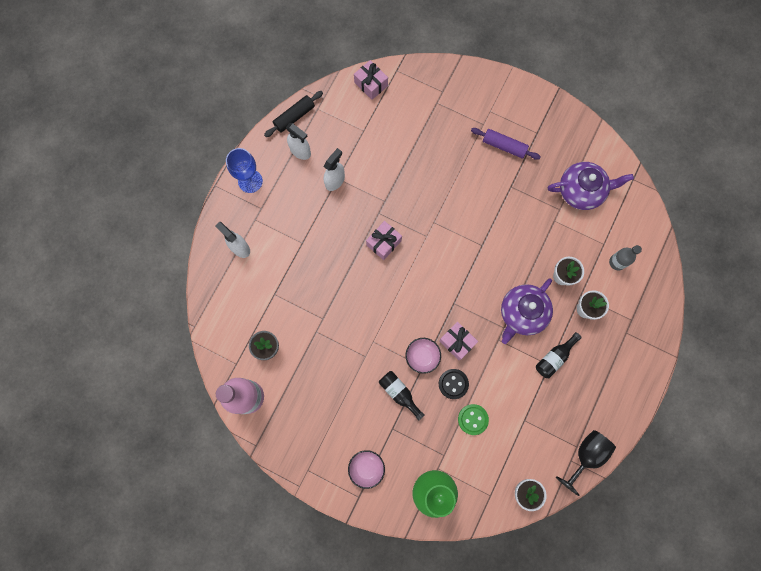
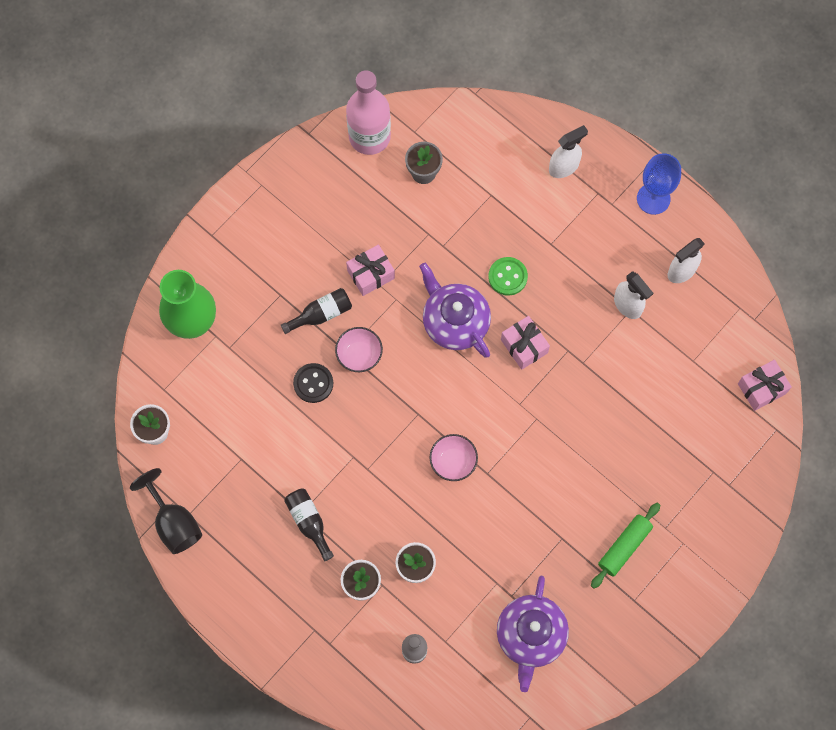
camera: 105 degrees right, 5 degrees down
black rolling pin [264,91,323,137] -> none
pink bowl [348,450,385,489] -> pink bowl moved to [430,434,478,481]
pink gift [439,322,478,360] -> pink gift moved to [346,245,395,296]
green button [458,404,489,435] -> green button moved to [488,257,528,296]
purple rolling pin [471,128,541,160] -> green rolling pin [591,503,660,589]
purple teapot [501,278,553,344] -> purple teapot moved to [419,263,491,358]

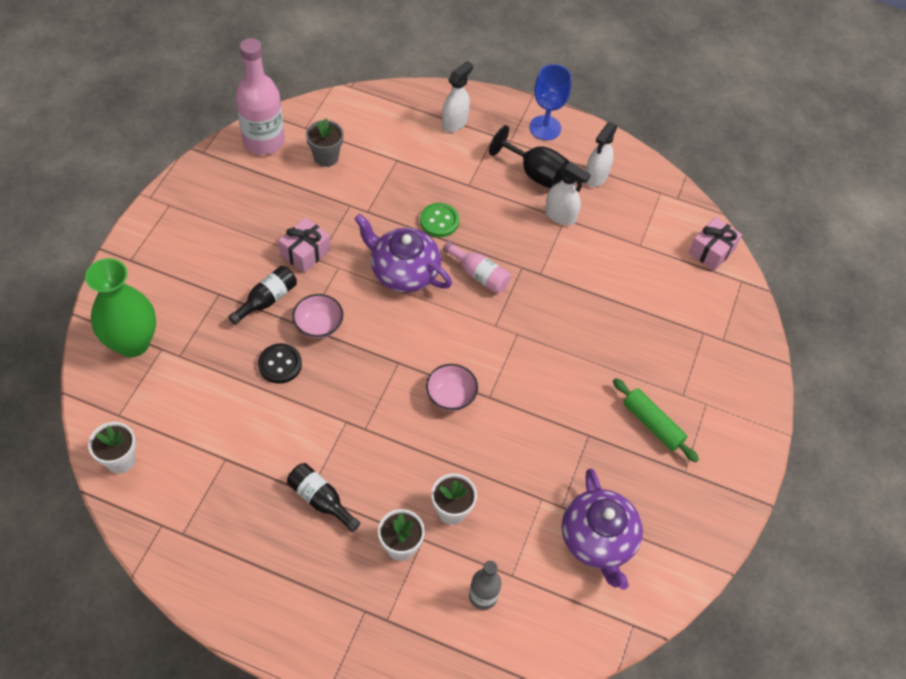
camera: 25 degrees left, 15 degrees down
black goblet [130,468,202,554] -> black goblet moved to [489,125,569,189]
pink gift [501,316,550,370] -> pink bottle [443,241,511,293]
green rolling pin [591,503,660,589] -> green rolling pin turned 60 degrees counterclockwise [613,378,699,462]

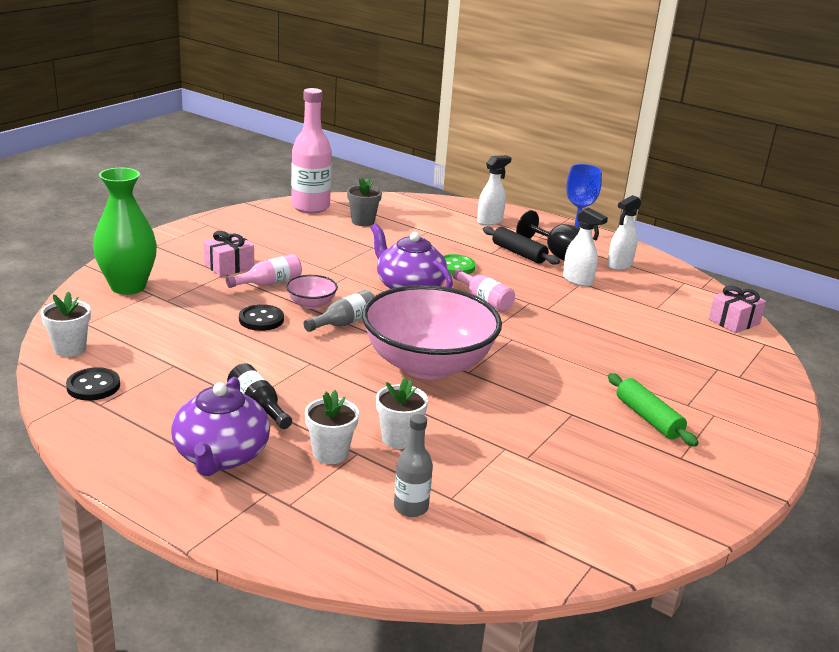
camera: 15 degrees right, 30 degrees down
black bottle [228,266,297,325] -> pink bottle [226,254,302,288]
pink gift [278,217,331,273] -> pink gift moved to [204,231,254,277]
pink bowl [426,364,478,411] -> pink bowl [362,285,502,380], size x2.44
purple teapot [562,469,643,590] -> purple teapot moved to [171,377,270,476]
none -> black button [66,367,120,400]
none -> grey bottle [304,290,375,332]
none -> black rolling pin [483,226,560,265]

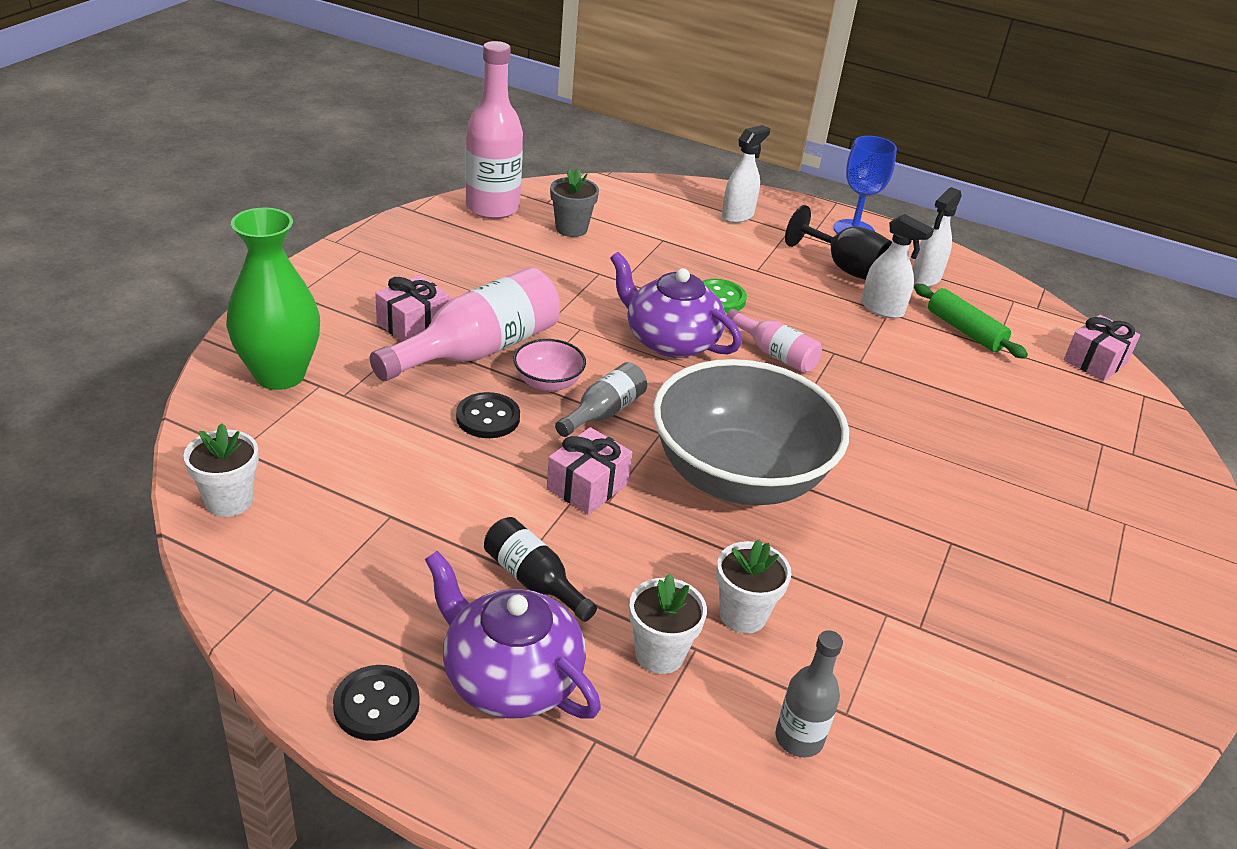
camera: 10 degrees left, 10 degrees up
black button [66,367,120,400] -> black button moved to [333,665,420,741]
purple teapot [171,377,270,476] -> purple teapot turned 135 degrees clockwise [425,551,601,719]
pink bottle [226,254,302,288] -> pink bottle [370,267,560,381], size x1.85
pink bowl [362,285,502,380] -> grey bowl [653,359,849,505]
black rolling pin [483,226,560,265] -> none
green rolling pin [608,373,699,446] -> green rolling pin moved to [914,284,1028,359]
none -> pink gift [547,427,632,515]

